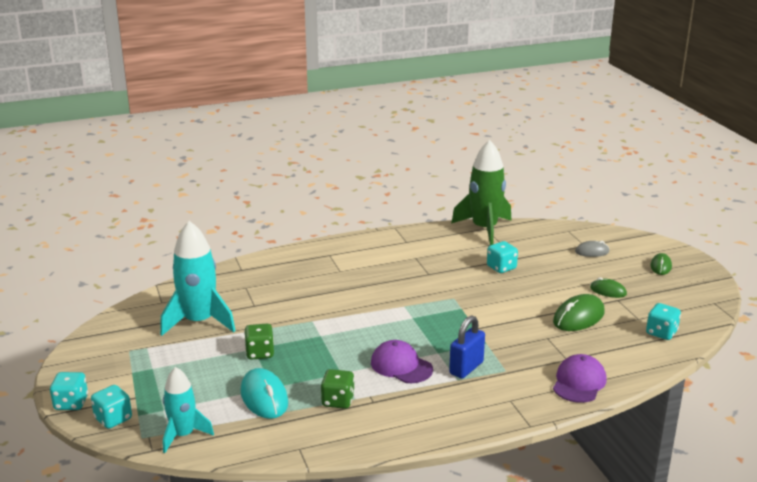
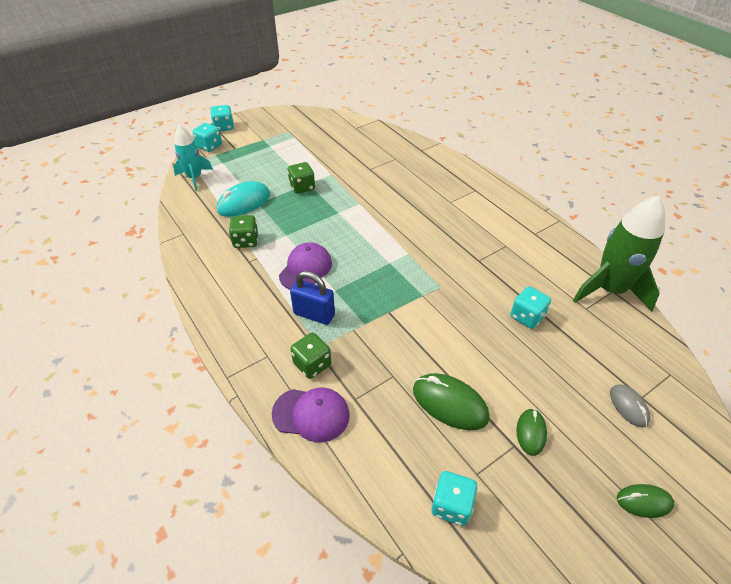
camera: 75 degrees right, 20 degrees up
turquoise rocket [160,221,236,336] -> none
none -> green dice [290,333,331,379]

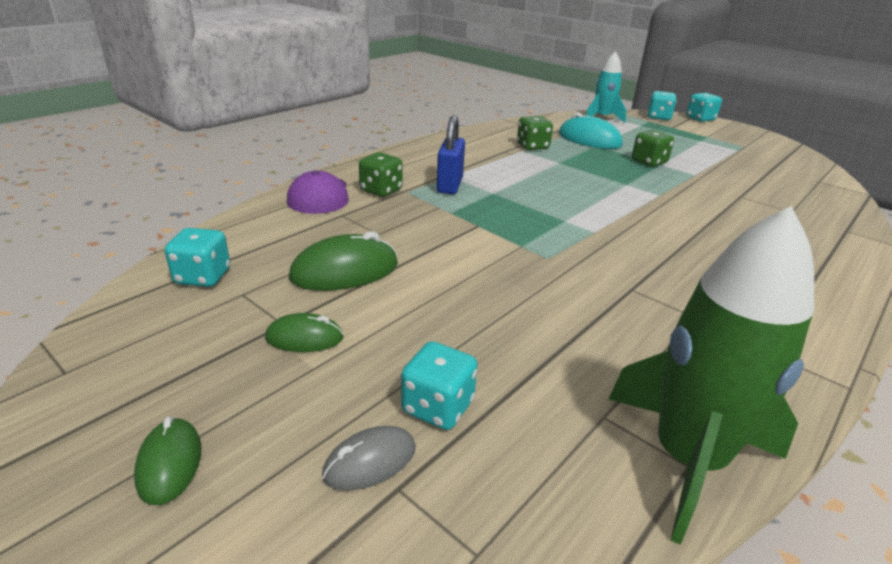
camera: 75 degrees right, 15 degrees down
purple cap [279,242,332,290] -> none
green mouse [413,373,490,430] -> green mouse turned 45 degrees clockwise [289,231,398,291]
turquoise dice [510,286,551,329] -> turquoise dice moved to [401,341,477,430]

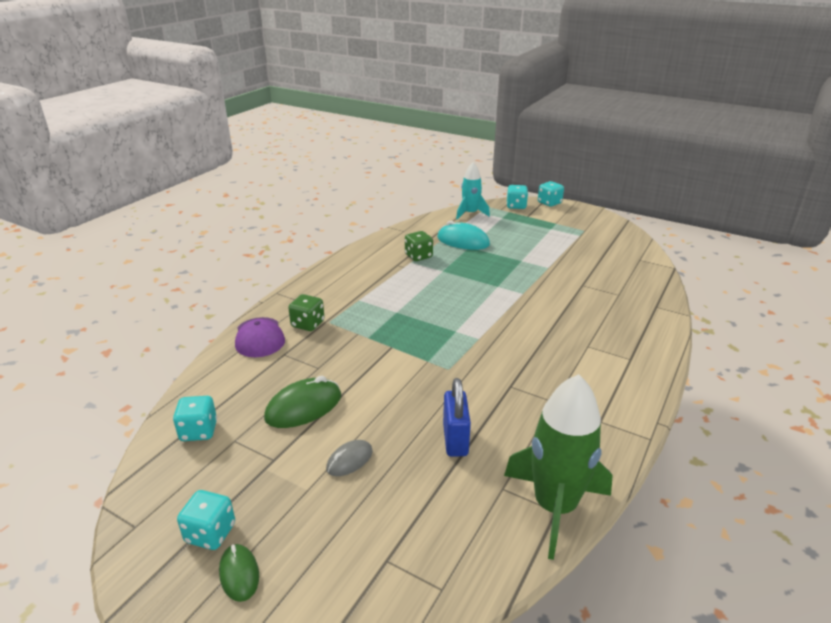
camera: 10 degrees left, 0 degrees up
green mouse [265,313,344,352] -> none
grey mouse [322,426,416,491] -> grey mouse moved to [326,440,373,476]
turquoise dice [401,341,477,430] -> turquoise dice moved to [177,490,235,550]
blue padlock [437,115,465,194] -> blue padlock moved to [443,378,471,457]
green dice [632,130,674,167] -> none

